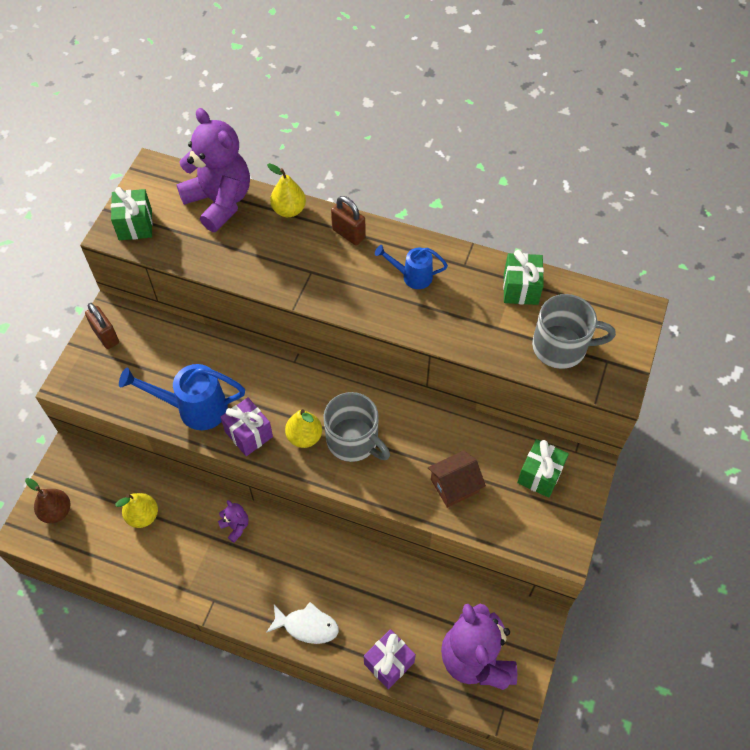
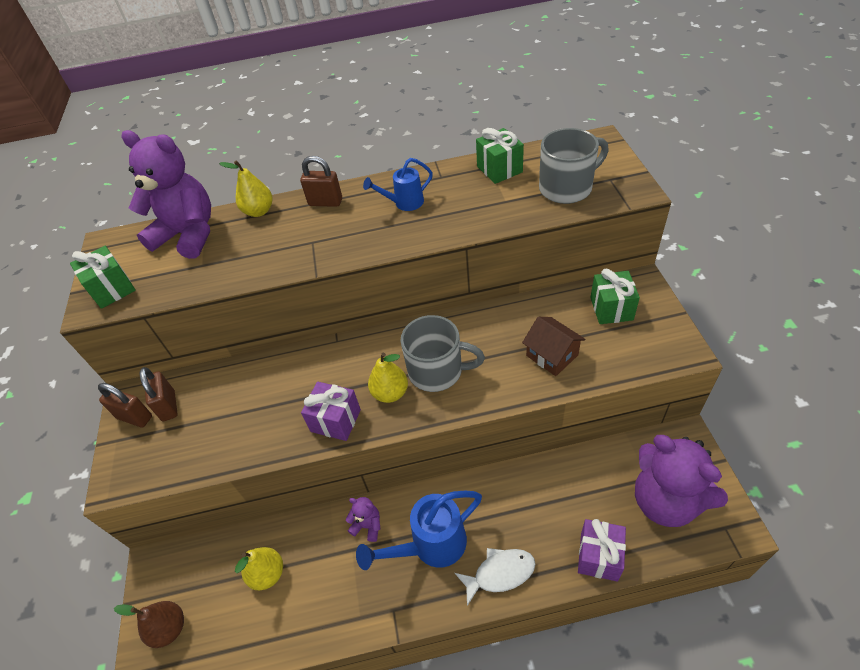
camera: 25 degrees left, 10 degrees down
blue watering can [119,364,245,430] -> blue watering can moved to [356,491,482,570]
brown house [428,450,486,508] -> brown house turned 75 degrees counterclockwise [522,317,586,376]
none -> brown padlock [139,367,178,421]

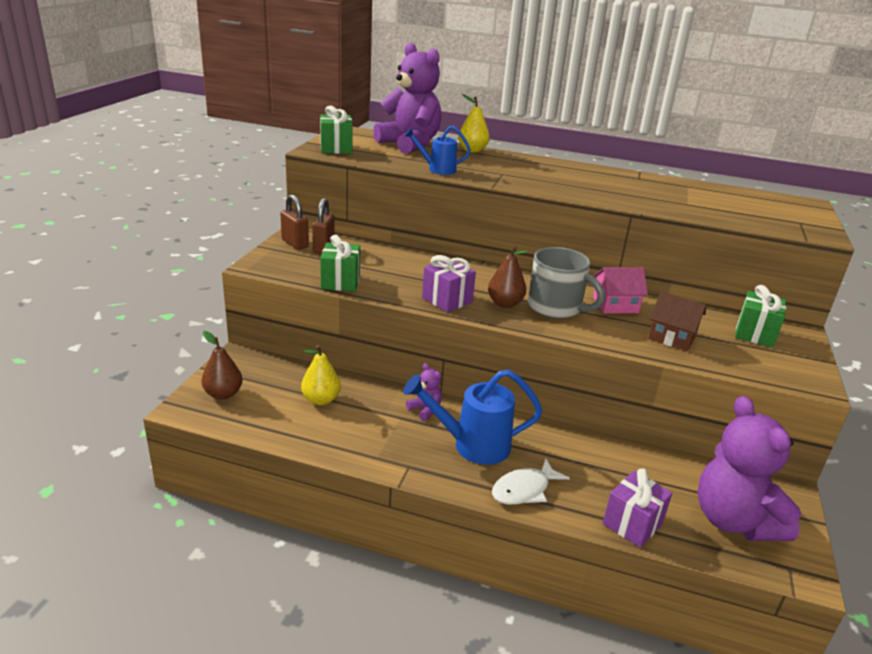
camera: 20 degrees right, 20 degrees down
brown padlock [300,156,342,207] -> none
blue watering can [363,158,433,211] -> blue watering can moved to [404,125,471,175]
yellow pear [368,353,408,403] -> brown pear [488,246,529,308]
white fish [455,548,536,606] -> white fish turned 135 degrees clockwise [492,458,570,505]
green gift [476,128,524,184] -> green gift moved to [320,235,360,291]
brown house [522,317,586,376] -> brown house turned 45 degrees counterclockwise [648,292,706,351]
grey mug [539,128,609,204] -> none
none -> pink house [593,267,648,314]

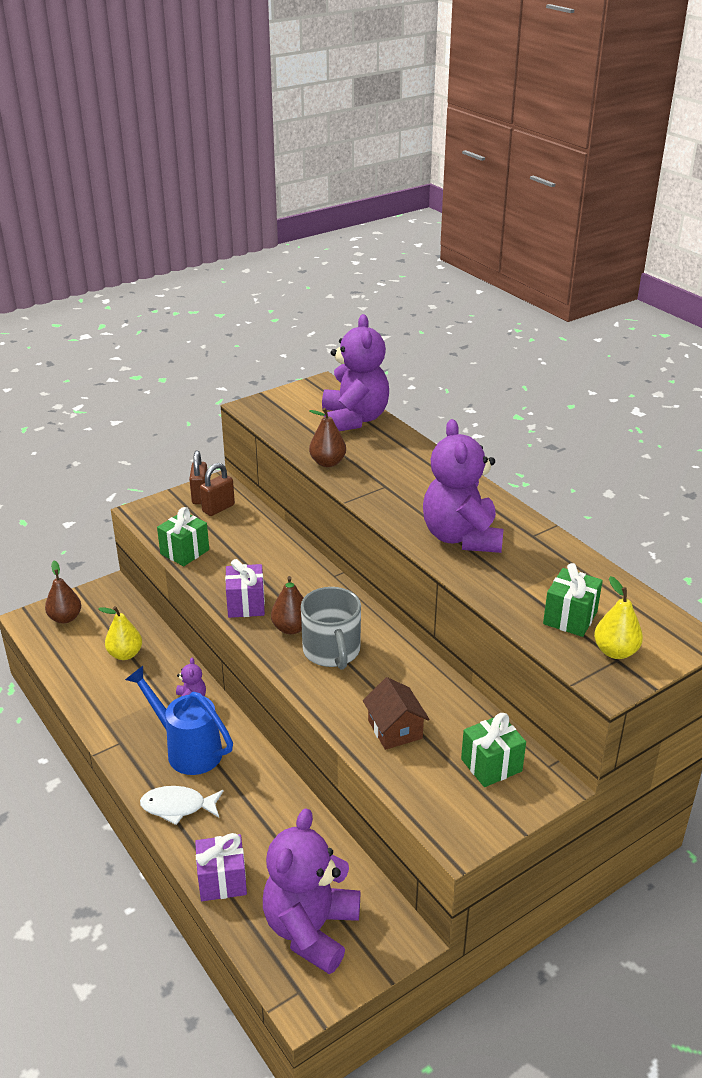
camera: 40 degrees right, 5 degrees up
green gift [320,106,353,154] -> green gift moved to [543,563,603,637]
blue watering can [404,125,471,175] -> brown pear [309,408,346,467]
yellow pear [458,94,490,153] -> yellow pear moved to [594,576,643,659]
pink house [593,267,648,314] -> none
none -> purple teddy bear [423,419,504,553]

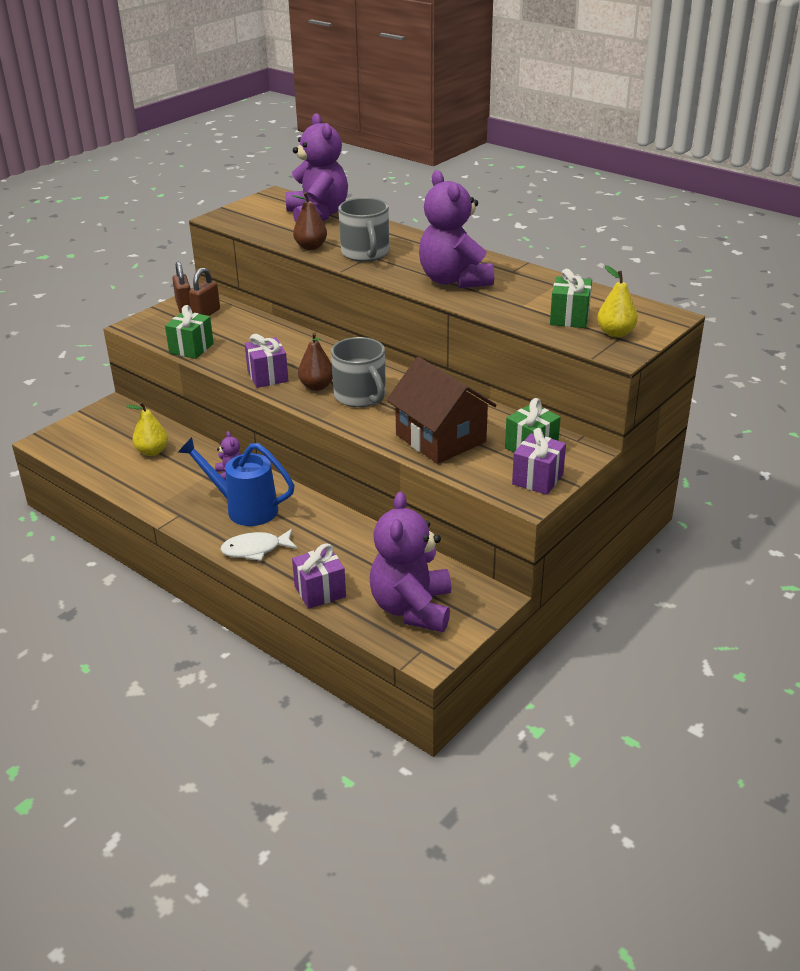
camera: 15 degrees left, 0 degrees up
brown pear [45,561,81,624] -> none
brown house [363,677,430,750] -> brown house [386,357,497,464], size x1.75
none -> grey mug [338,197,389,262]
none -> purple gift [512,428,566,495]

